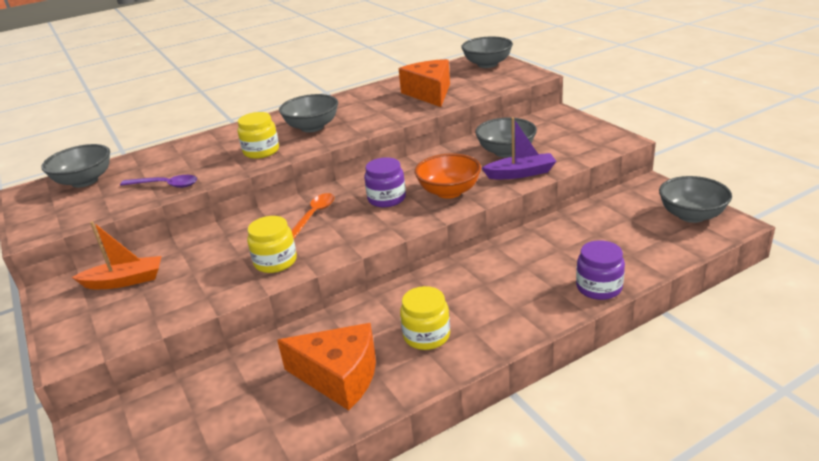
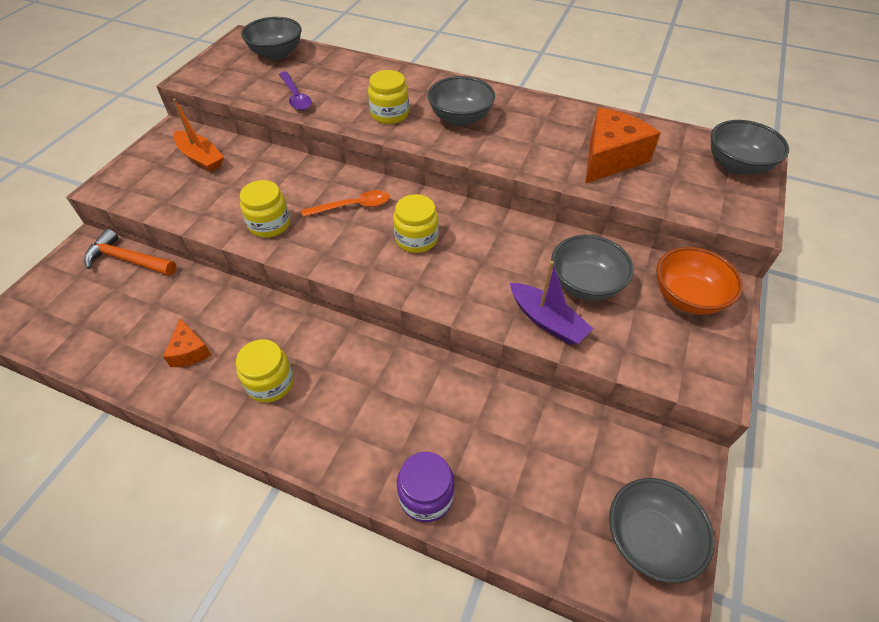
camera: 50 degrees right, 20 degrees up
orange cheese [277,323,376,410] -> orange cheese [163,319,211,367], size x0.53
purple jar [364,157,406,207] -> yellow jar [393,194,438,253]
orange bowl [415,153,481,199] -> orange bowl moved to [656,247,743,315]
none -> orange hammer [84,229,176,276]

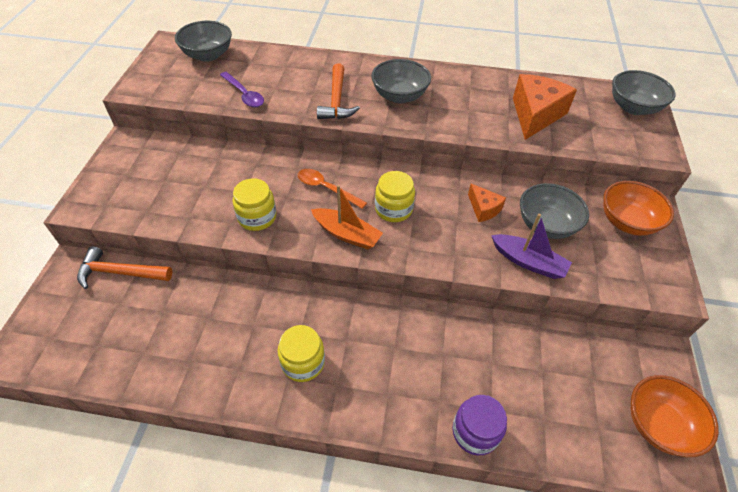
camera: 15 degrees left, 0 degrees up
orange cheese [163,319,211,367] -> orange cheese moved to [468,184,506,222]
orange boat [173,98,224,172] -> orange boat moved to [311,185,383,250]
orange spoon [302,190,389,217] -> orange spoon turned 120 degrees counterclockwise [298,169,367,209]
yellow jar [368,70,409,124] -> orange hammer [317,63,360,119]
grey bowl [609,478,715,583] -> orange bowl [631,375,719,457]

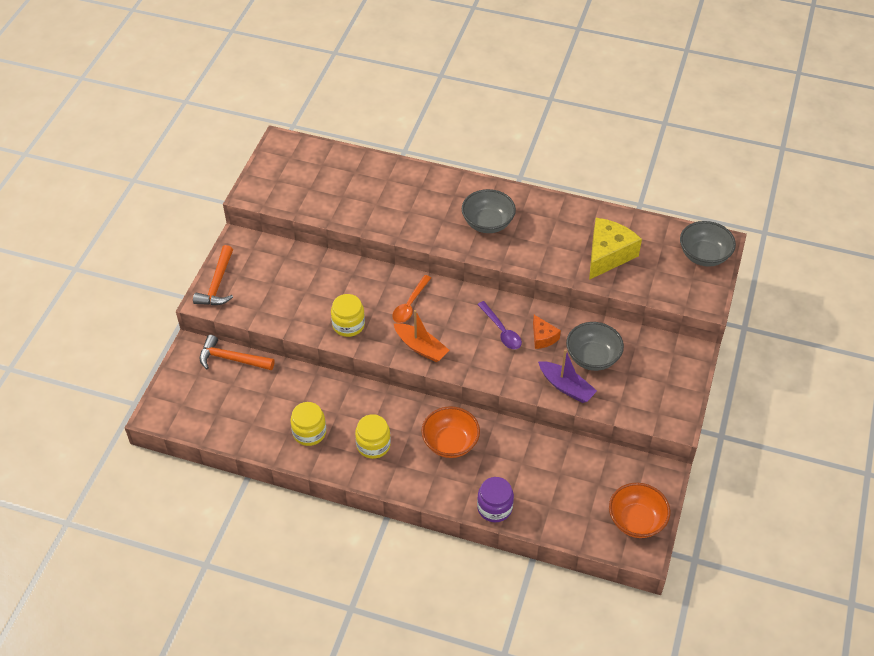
camera: 10 degrees right, 0 degrees up
grey bowl [175,21,232,62] -> none
purple spoon [220,72,264,107] -> purple spoon moved to [477,301,522,349]
orange spoon [298,169,367,209] -> orange spoon turned 105 degrees counterclockwise [392,275,431,323]
orange hammer [317,63,360,119] -> orange hammer moved to [193,245,233,305]
yellow jar [375,171,415,222] -> yellow jar moved to [290,402,326,446]
orange cheese [513,74,577,140] -> yellow cheese [589,218,642,280]
orange bowl [603,181,674,236] -> orange bowl moved to [421,406,480,458]

